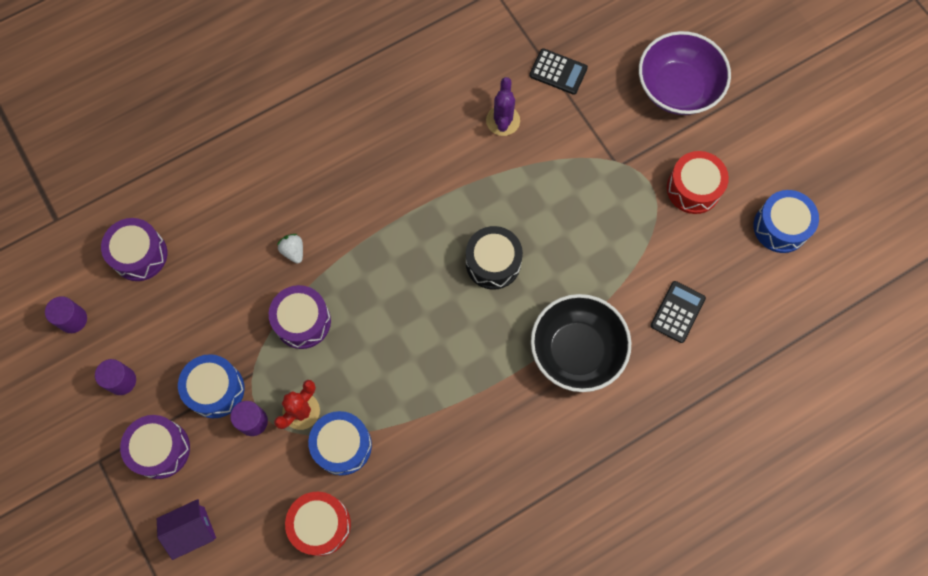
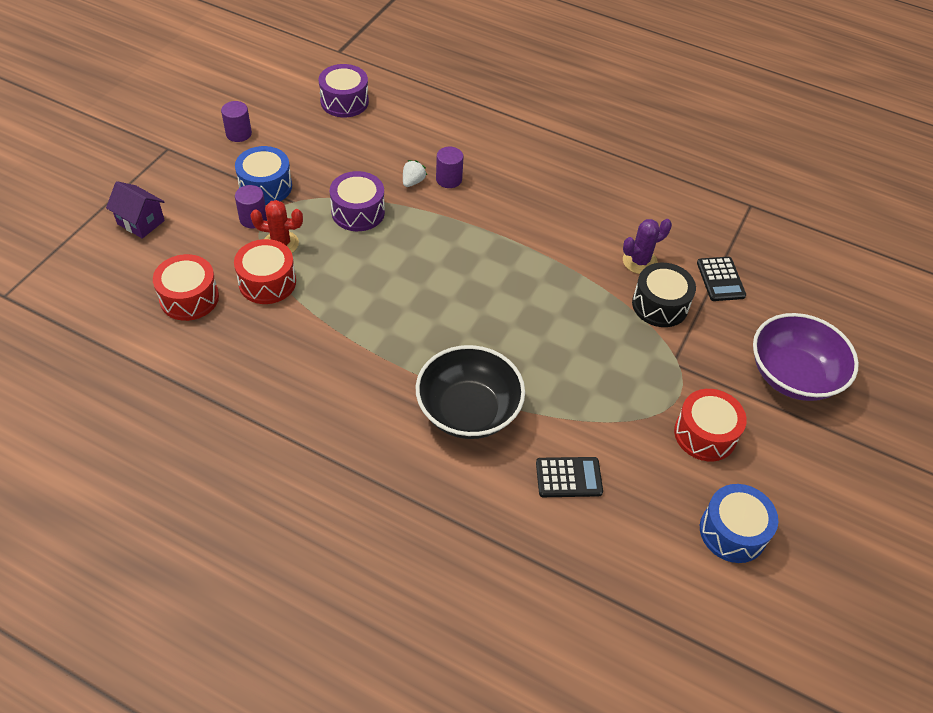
camera: 55 degrees right, 20 degrees down
purple cylinder [45,296,87,333] -> purple cylinder moved to [436,147,464,188]
purple drum [120,415,190,479] -> none
blue drum [308,411,372,476] -> red drum [234,239,296,304]
black drum [466,226,523,290] -> black drum moved to [632,263,696,327]

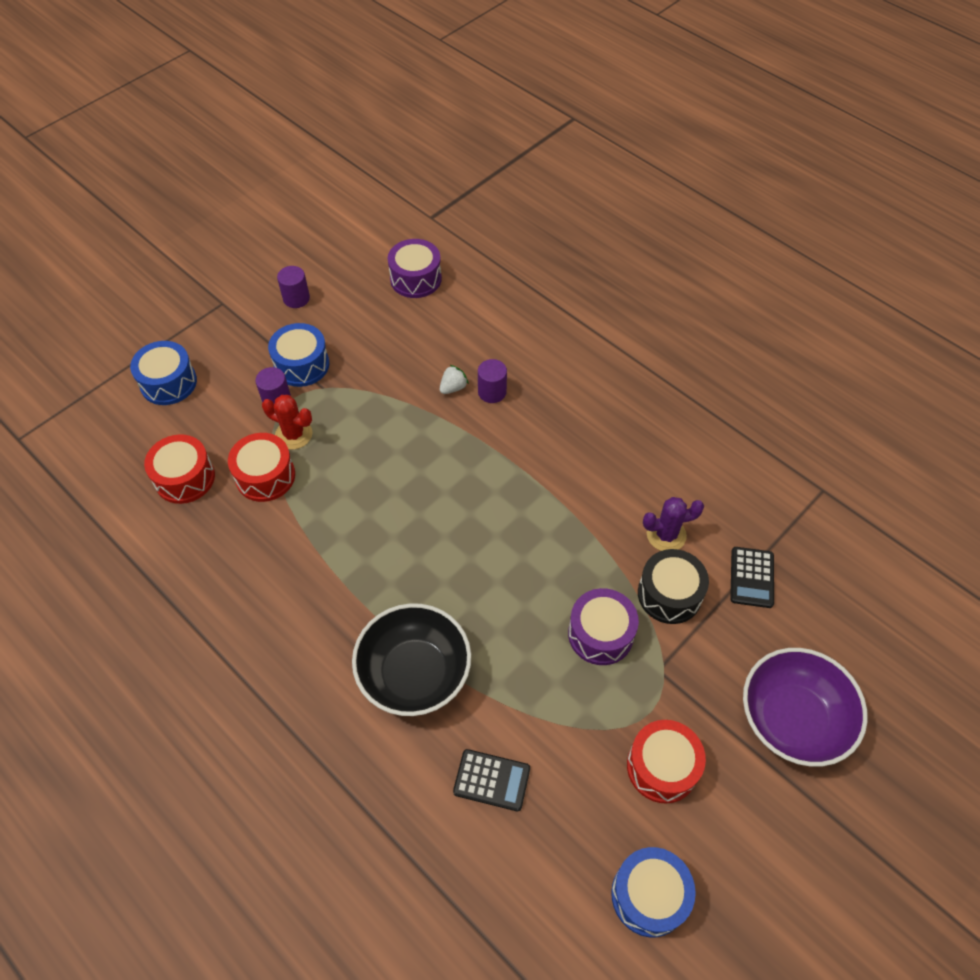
camera: 20 degrees right, 5 degrees up
purple house [106,181,165,239] -> blue drum [130,341,197,405]
purple drum [330,171,385,231] -> purple drum moved to [568,588,639,665]

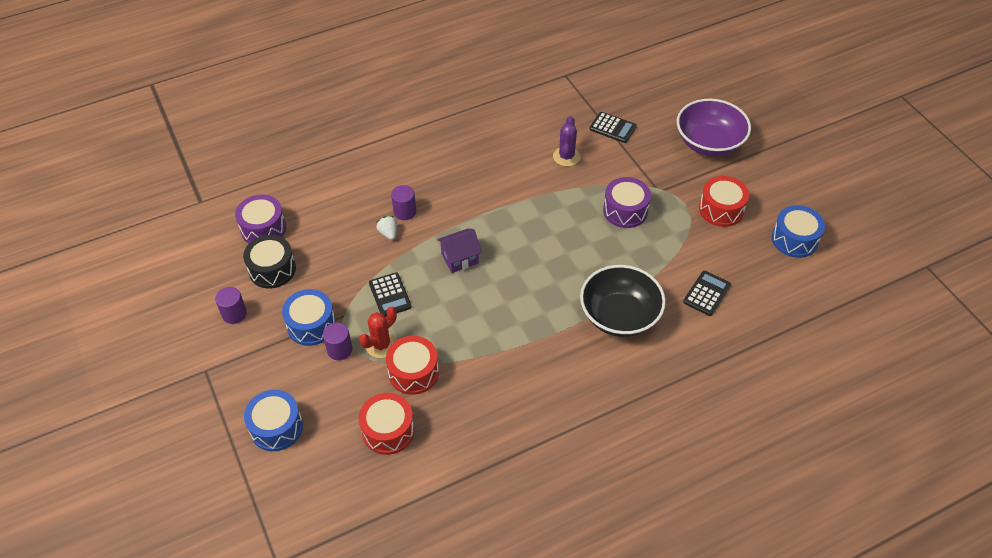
camera: 70 degrees left, 5 degrees down
black drum [638,549,709,624] -> black drum moved to [243,235,296,289]
none -> black calculator [369,272,412,317]
none -> purple house [437,229,482,273]

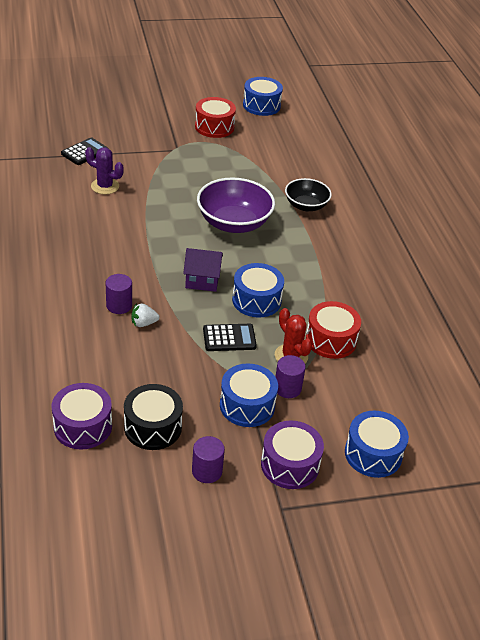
camera: 80 degrees left, 10 degrees down
red drum [359,393,415,455] -> none
purple house [437,229,482,273] -> purple house turned 75 degrees counterclockwise [183,248,223,292]
black bowl [580,265,666,337] -> black bowl [285,178,332,211], size x0.62
purple drum [603,177,651,228] -> purple drum moved to [261,421,324,489]
purple bowl [677,99,751,156] -> purple bowl moved to [197,177,275,233]
black calculator [683,271,731,316] -> none
none -> blue drum [232,263,284,318]

